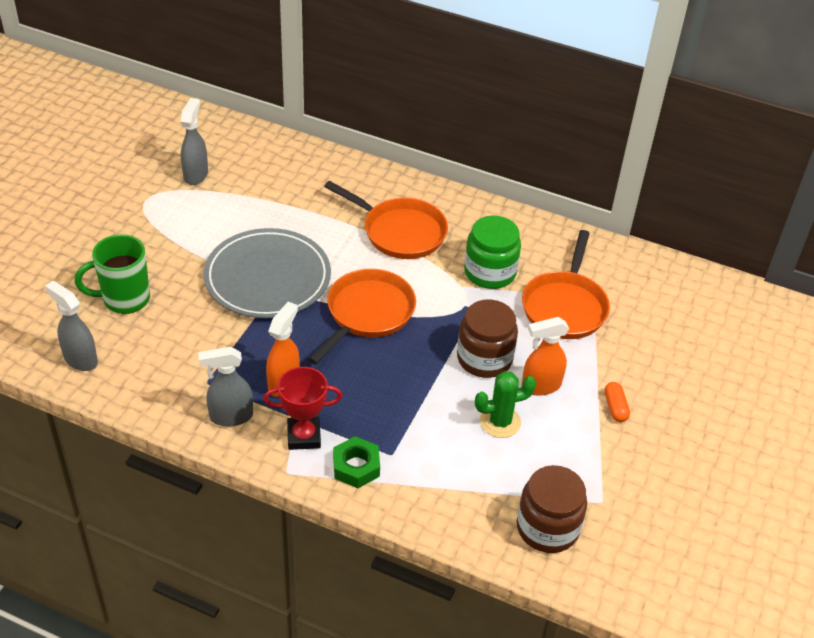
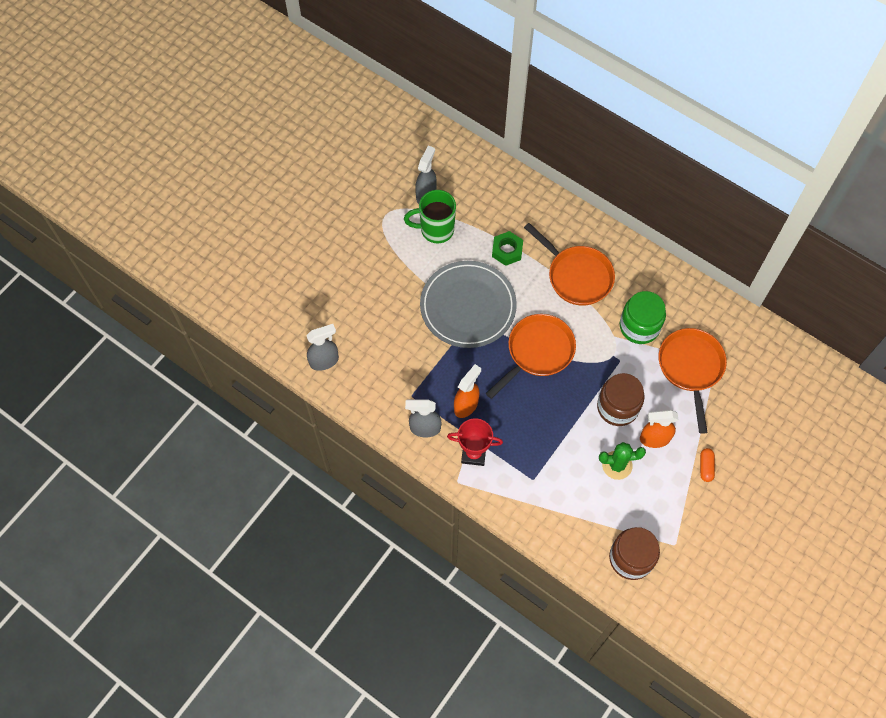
camera: 15 degrees right, 20 degrees up
grey spray bottle [45,281,98,371] -> grey spray bottle turned 105 degrees clockwise [306,324,339,371]
green mug [75,234,150,314] -> green mug moved to [404,190,456,243]
green nut [333,436,380,488] -> green nut moved to [492,231,523,266]
orange pan [522,230,610,339] -> orange pan turned 150 degrees clockwise [659,328,727,434]

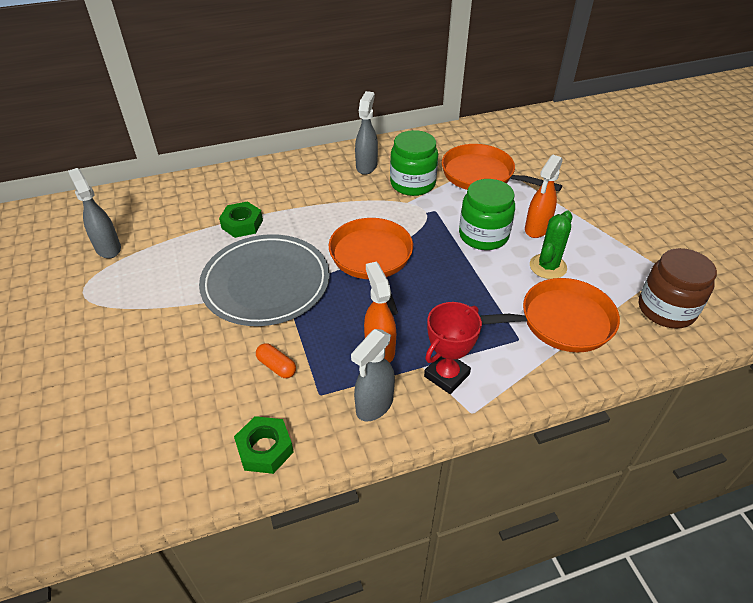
camera: 55 degrees left, 20 degrees down
grey spray bottle [306,324,339,371] -> grey spray bottle moved to [355,91,378,175]
green mug [404,190,456,243] -> none
orange pan [524,223,615,306] -> orange pan moved to [480,278,620,352]
brown jar [597,373,645,426] -> green jar [459,179,515,250]
orange capsule [700,448,715,482] -> orange capsule moved to [256,343,296,378]
none -> green nut [234,416,294,474]

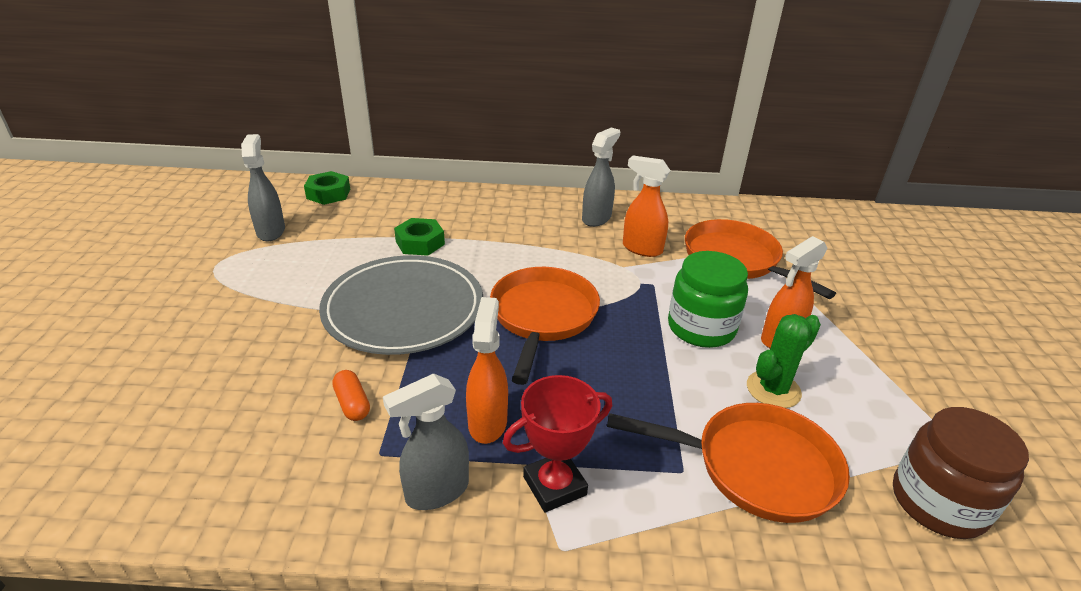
camera: 20 degrees right, 10 degrees down
green nut [234,416,294,474] -> green nut moved to [304,171,350,205]
green jar [390,130,438,196] -> orange spray bottle [623,155,671,257]

